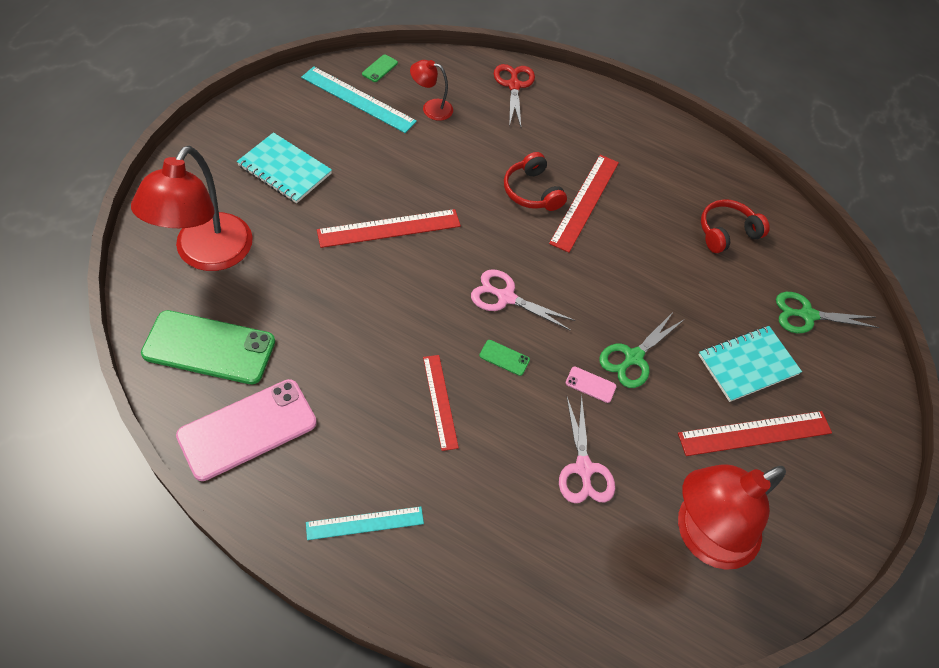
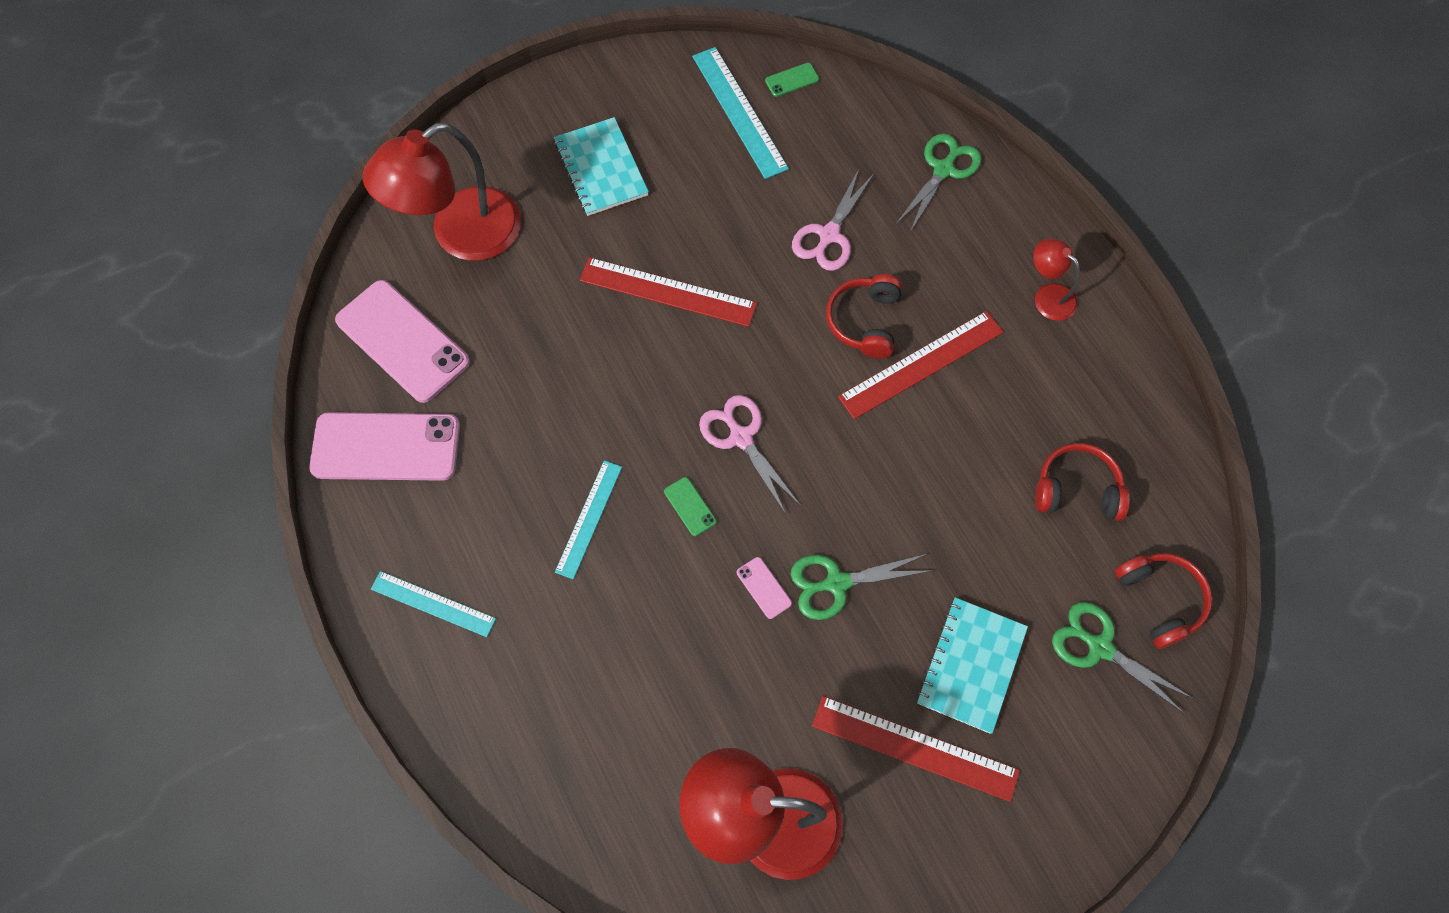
camera: 40 degrees right, 10 degrees up
green phone [141,310,275,384] -> pink phone [335,280,470,403]
red lamp [410,60,453,121] -> red lamp moved to [1033,238,1080,321]
red ruler [423,355,459,451] -> turquoise ruler [555,460,622,579]
red scissors [494,64,535,127] -> green scissors [896,133,981,232]
pink scissors [559,395,615,503] -> pink scissors moved to [792,169,874,271]
turquoise notebook [699,326,802,402] -> turquoise notebook turned 75 degrees counterclockwise [917,597,1028,734]
none -> red headphones [1115,553,1213,649]

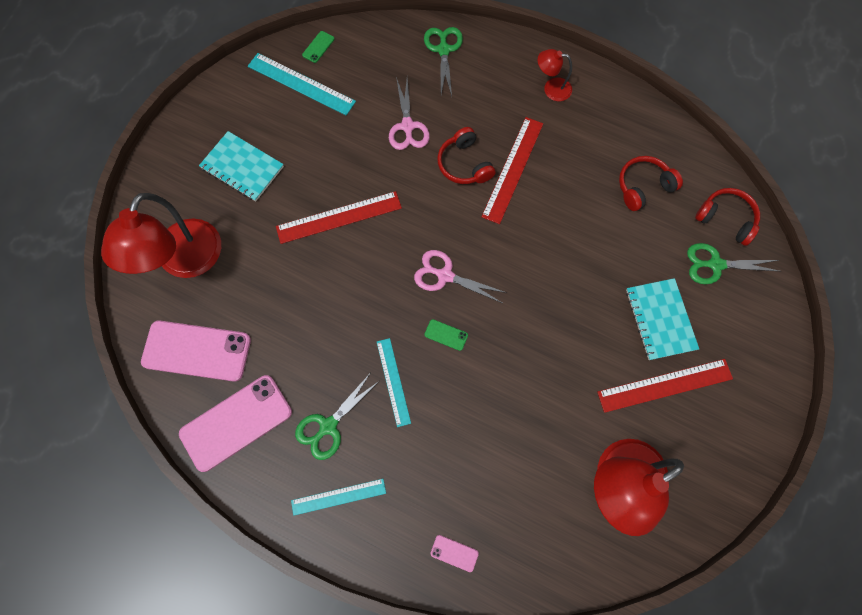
camera: 35 degrees left, 5 degrees up
pink phone [737,557,792,619] -> pink phone moved to [430,535,479,572]
green scissors [791,554,933,620] -> green scissors moved to [295,374,379,460]

